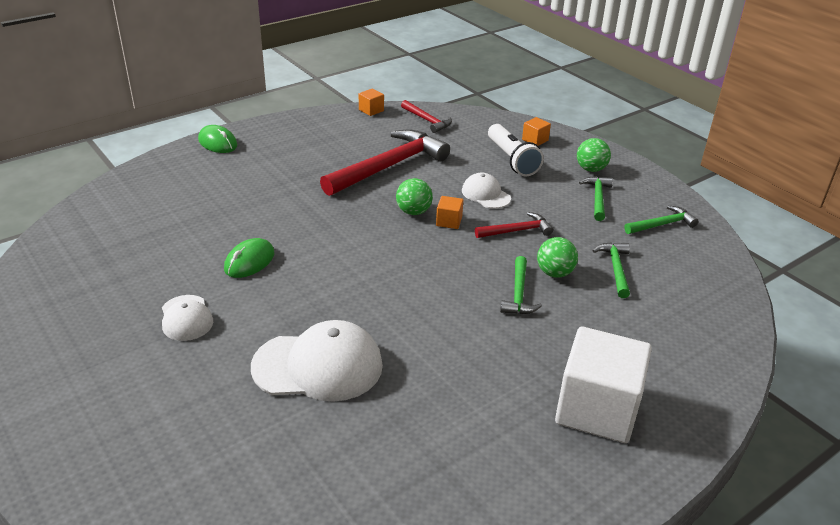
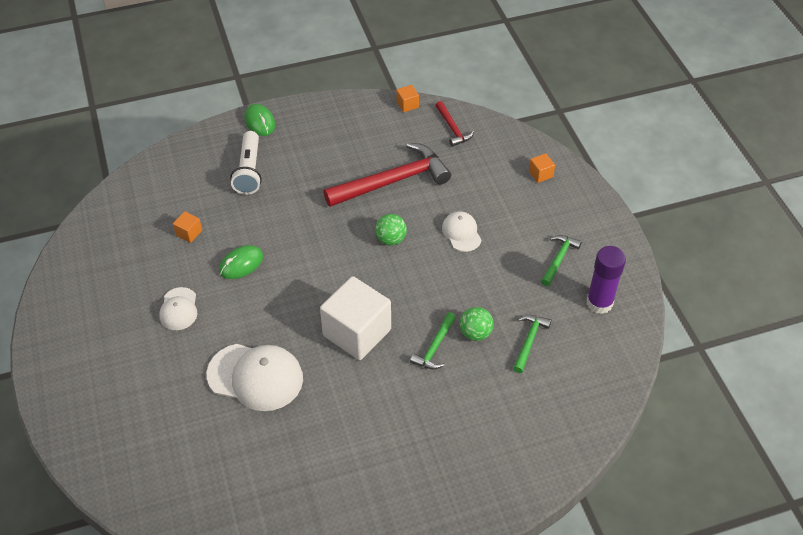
camera: 20 degrees right, 15 degrees up
orange cube [436,196,463,229] -> orange cube moved to [173,211,202,243]
red hammer [475,212,553,238] -> none
white flashlight [488,124,544,177] -> white flashlight moved to [230,131,262,195]
white cube [555,326,652,443] -> white cube moved to [320,276,391,360]
green ball [577,138,611,172] -> none
green hammer [624,206,698,234] -> purple glue stick [586,246,626,314]

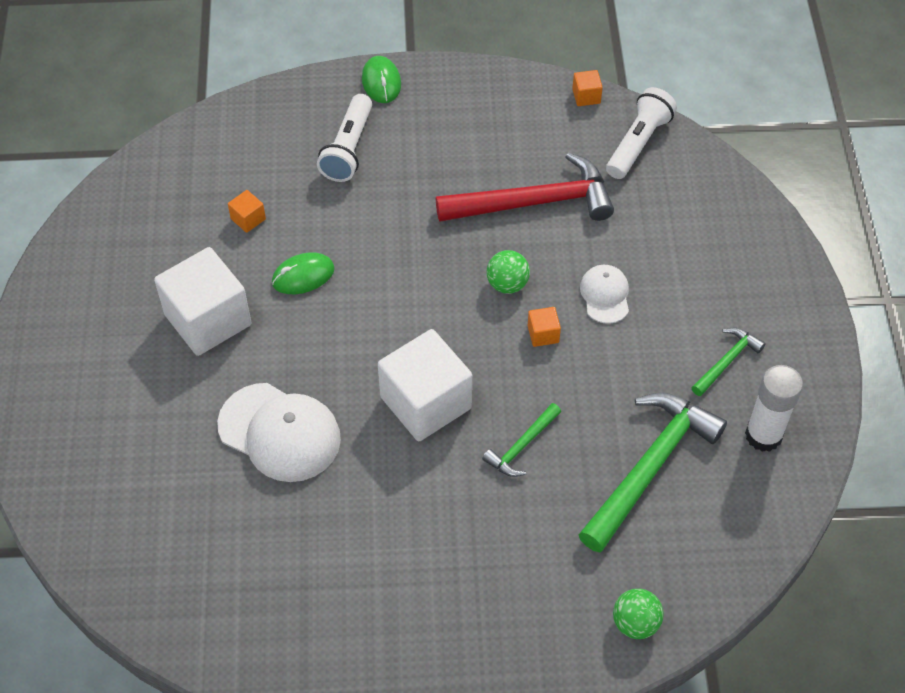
camera: 15 degrees right, 5 degrees up
white cap [159,287,197,330] -> white cube [154,247,251,356]
red hammer [435,101,474,147] -> white flashlight [606,87,677,179]
green ball [460,307,494,341] -> green ball moved to [613,589,664,639]
green hammer [513,315,551,373] -> green hammer [579,393,727,553], size x2.03
orange cube [529,153,555,183] -> orange cube moved to [528,307,561,347]
purple glue stick [586,246,626,314] -> white glue stick [745,365,803,452]

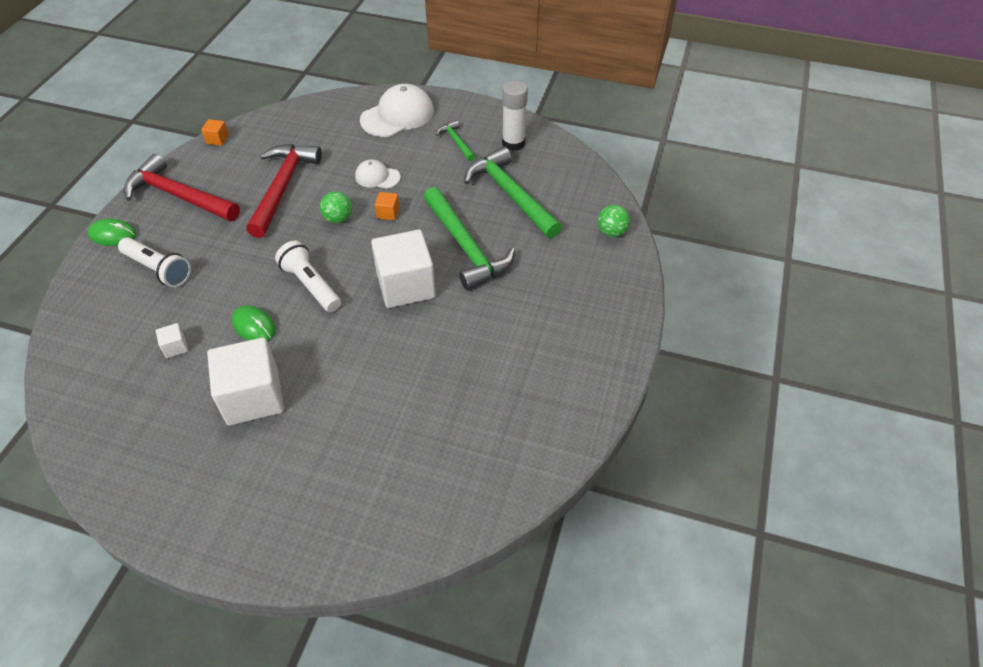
camera: 70 degrees left, 5 degrees down
white cap [217,383,341,482] -> white cap moved to [360,84,434,137]
orange cube [228,190,266,233] -> white cube [156,323,188,358]
green mouse [272,252,335,294] -> green mouse turned 45 degrees counterclockwise [232,306,276,341]
green hammer [482,403,561,477] -> green hammer [423,187,515,290], size x2.03
white flashlight [606,87,677,179] -> white flashlight moved to [275,241,341,312]
none -> red hammer [124,154,240,221]

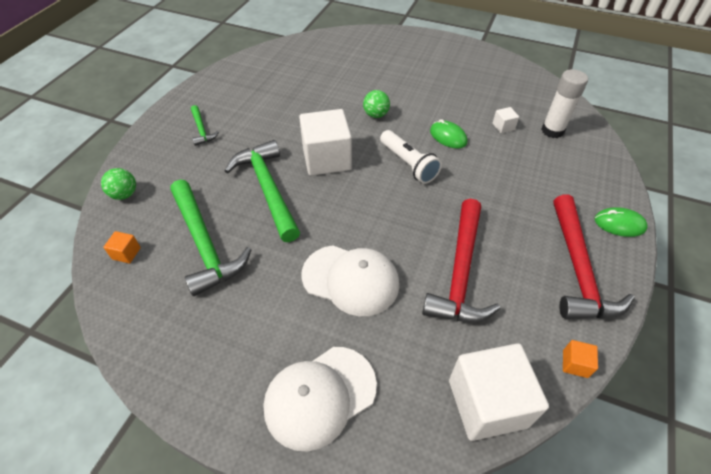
camera: 175 degrees left, 0 degrees up
white flashlight [118,237,191,287] -> none
red hammer [124,154,240,221] -> red hammer turned 60 degrees clockwise [554,194,635,319]
white cube [207,337,284,425] -> white cube moved to [449,343,549,441]
green ball [320,191,352,223] -> green ball moved to [363,90,390,118]
white cap [355,159,401,189] -> white cap [301,245,399,316], size x1.81
orange cube [375,192,399,220] -> orange cube moved to [103,231,141,263]
green hammer [436,120,475,161] -> green hammer moved to [191,105,219,146]
white glue stick [502,80,528,151] -> white glue stick moved to [541,69,588,138]

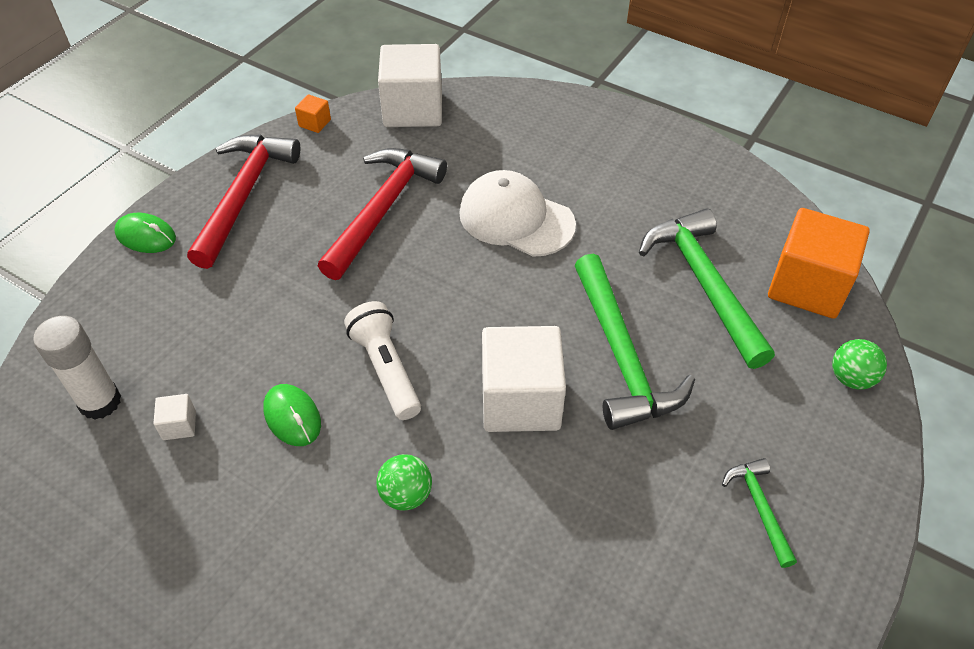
camera: 170 degrees left, 0 degrees up
orange cube [103,231,141,263] -> orange cube [768,208,870,319], size x2.42
white cap [264,347,377,452] -> none

